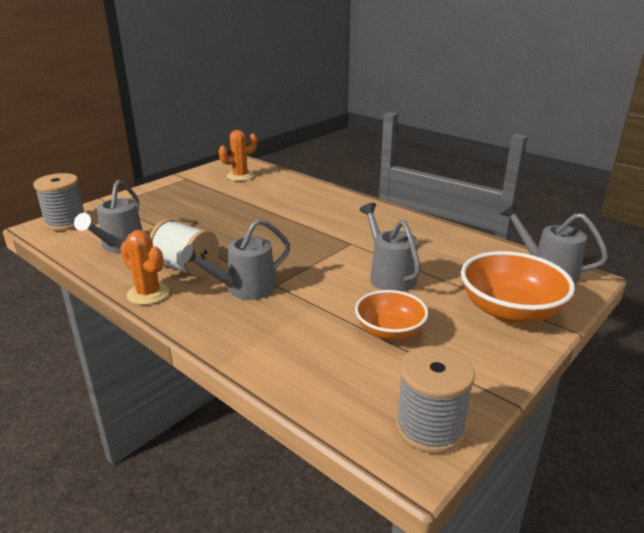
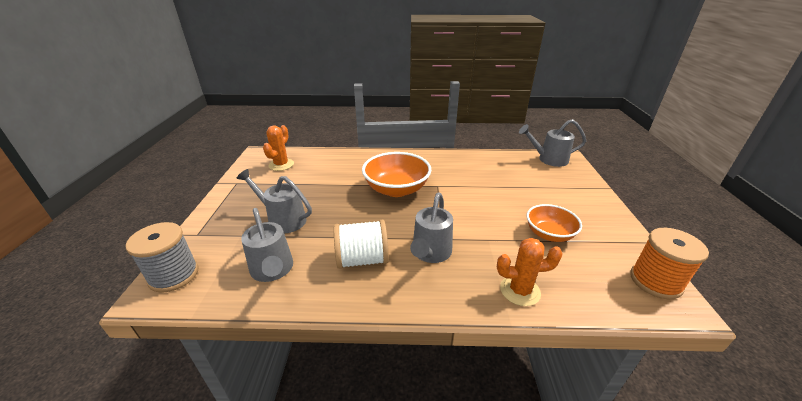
camera: 40 degrees left, 5 degrees up
orange cactus [120,230,169,305] -> orange cactus moved to [497,238,563,306]
grey watering can [359,203,421,292] -> grey watering can moved to [237,169,312,233]
grey spool [396,346,475,454] -> orange spool [630,228,709,299]
orange bowl [461,251,575,324] -> orange bowl moved to [362,152,431,197]

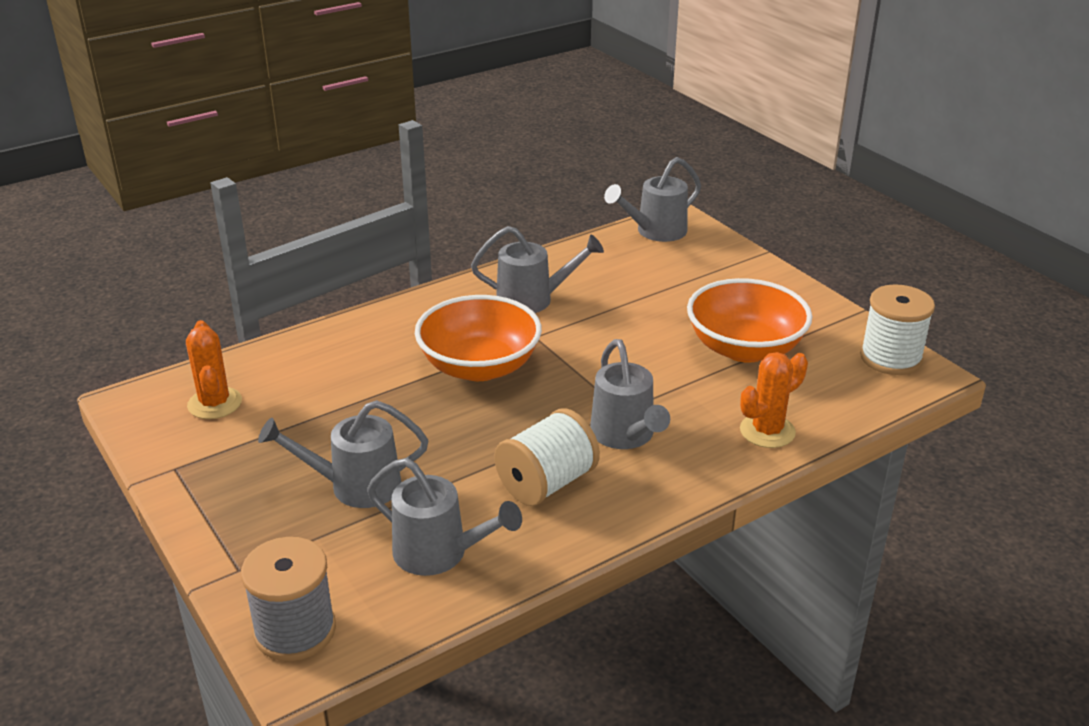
camera: 35 degrees left, 0 degrees up
orange bowl [527,204,582,242] -> orange bowl [687,278,812,363], size x1.56
orange spool [630,228,709,299] -> white spool [860,284,935,375]
none -> grey watering can [471,226,604,313]

